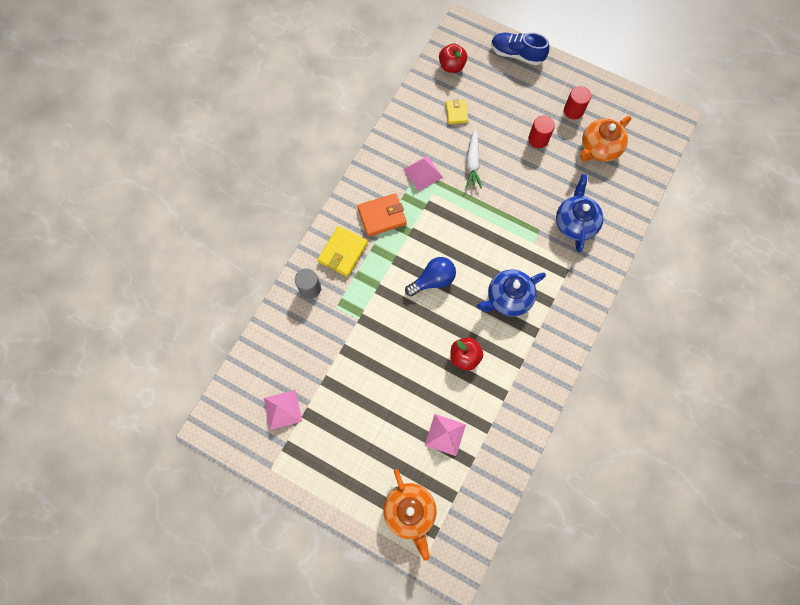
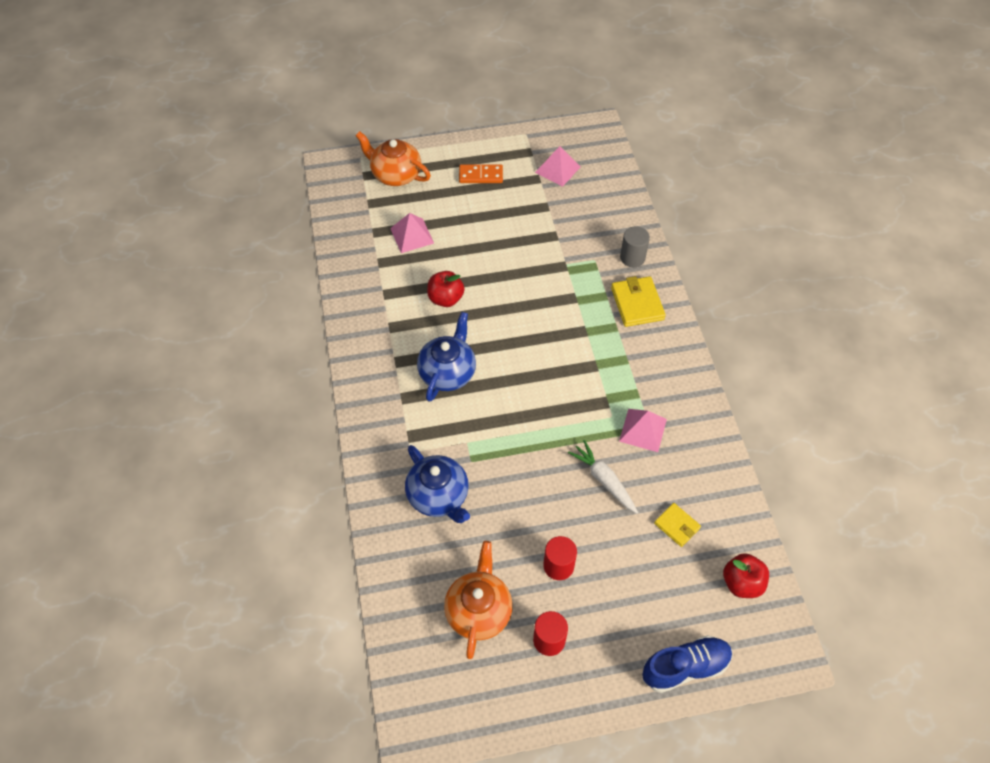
camera: 140 degrees right, 15 degrees down
orange wallet [357,193,407,237] -> none
blue light bulb [405,257,456,296] -> none
none -> orange domino [459,164,503,183]

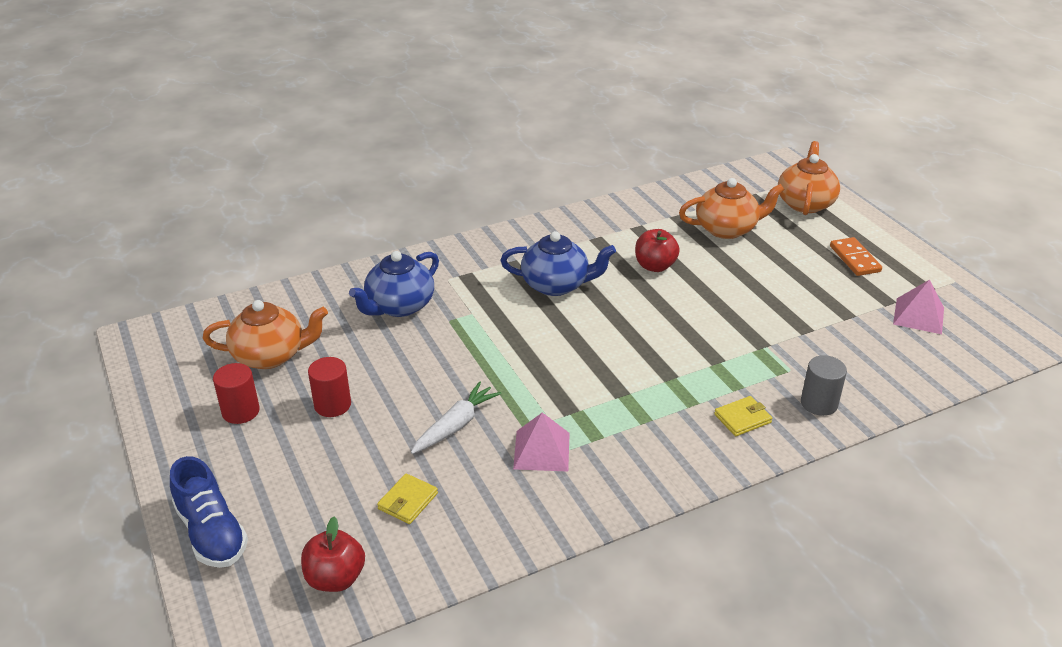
camera: 75 degrees right, 20 degrees down
pink pyramid [390,213,434,253] -> orange teapot [679,178,785,239]
yellow wallet [611,276,666,327] -> yellow wallet [714,396,772,436], size x0.62

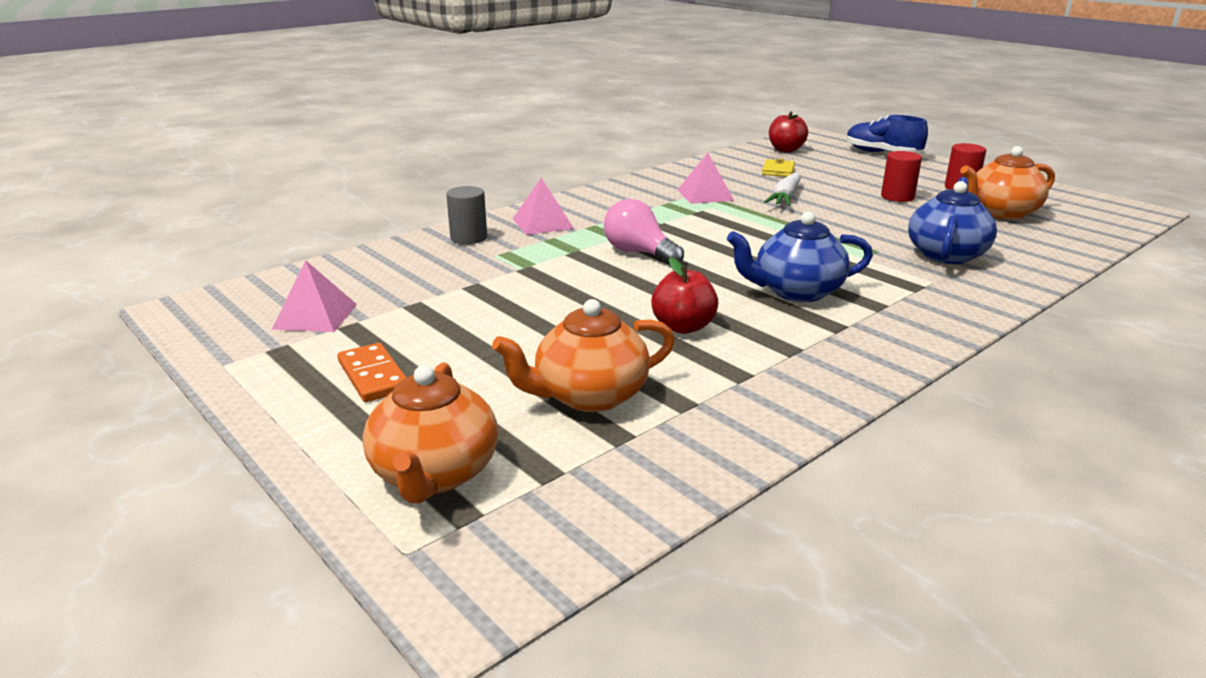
camera: 165 degrees right, 10 degrees down
yellow wallet [714,396,772,436] -> pink pyramid [513,178,574,235]
none -> pink light bulb [604,199,684,265]

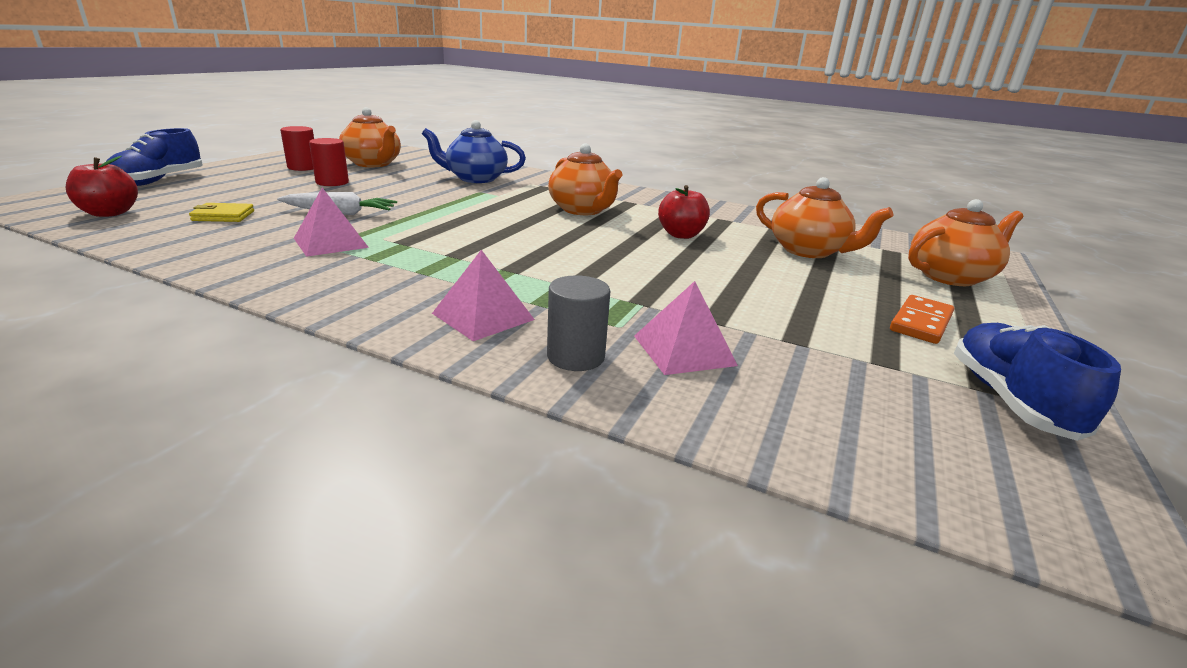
camera: 115 degrees left, 0 degrees up
pink pyramid [272,260,357,332] -> pink pyramid moved to [634,281,738,375]
pink light bulb [604,199,684,265] -> none
blue teapot [727,211,873,302] -> orange teapot [548,144,622,215]
none -> blue shoe [954,323,1121,441]

